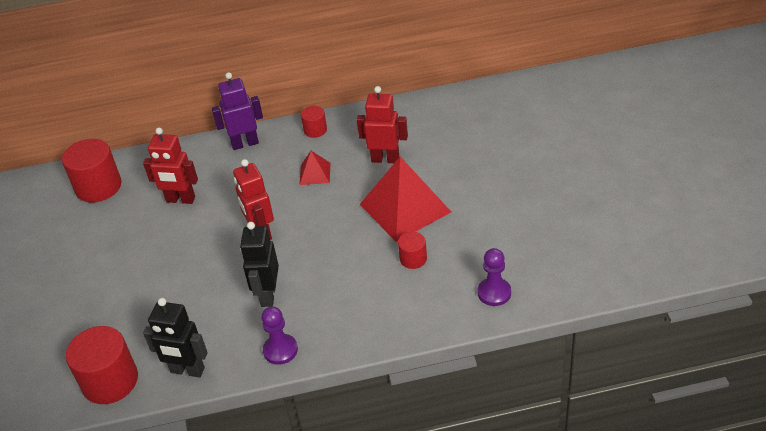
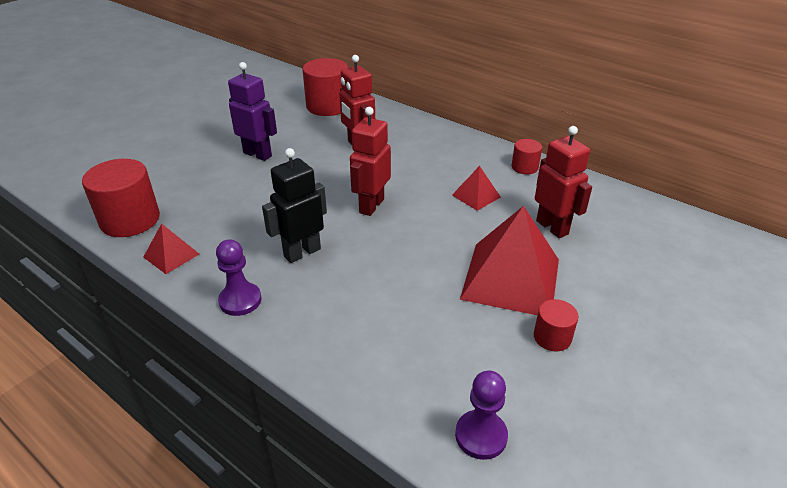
camera: 45 degrees right, 5 degrees down
black robot [143,298,208,378] -> red pyramid [143,223,199,274]
purple robot [212,72,263,150] -> purple robot moved to [228,62,277,161]
red cylinder [398,232,427,269] -> red cylinder moved to [534,299,578,351]

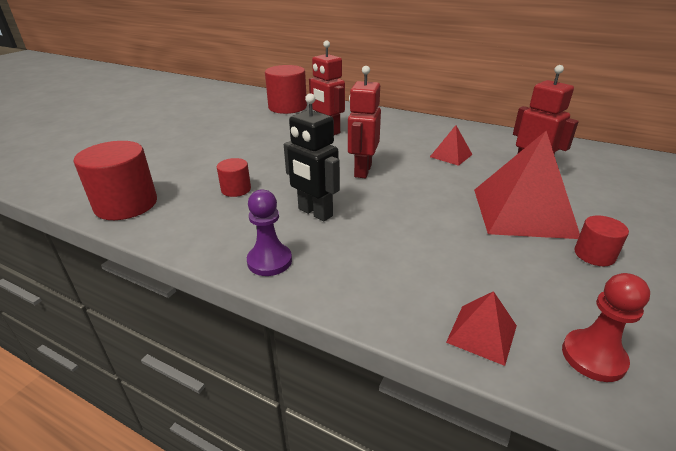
camera: 10 degrees left, 5 degrees down
red pyramid [143,223,199,274] -> red pyramid moved to [446,291,517,366]
purple robot [228,62,277,161] -> none
black robot [262,148,327,263] -> black robot turned 90 degrees counterclockwise [284,93,340,222]
purple pawn [455,371,508,460] -> red pawn [562,273,650,382]
red cylinder [512,139,542,174] -> red cylinder moved to [217,158,251,197]

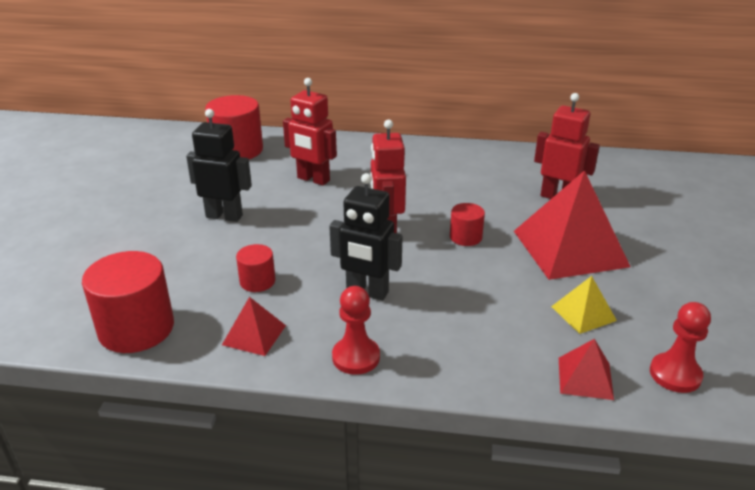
camera: 20 degrees left, 0 degrees up
purple pawn [247,189,292,276] -> red pawn [332,286,380,375]
red pyramid [430,125,473,166] -> red pyramid moved to [222,297,286,356]
red cylinder [574,215,629,266] -> red cylinder moved to [450,203,485,246]
none -> black robot [186,109,252,222]
none -> yellow pyramid [551,276,617,334]

